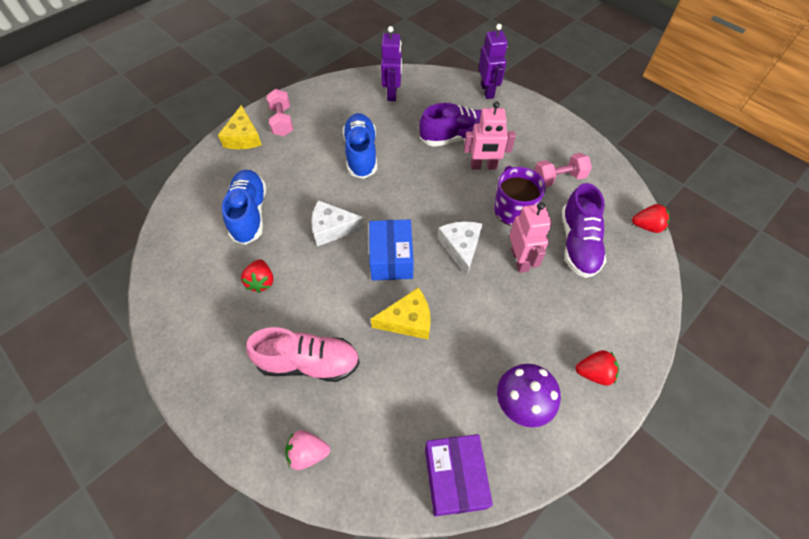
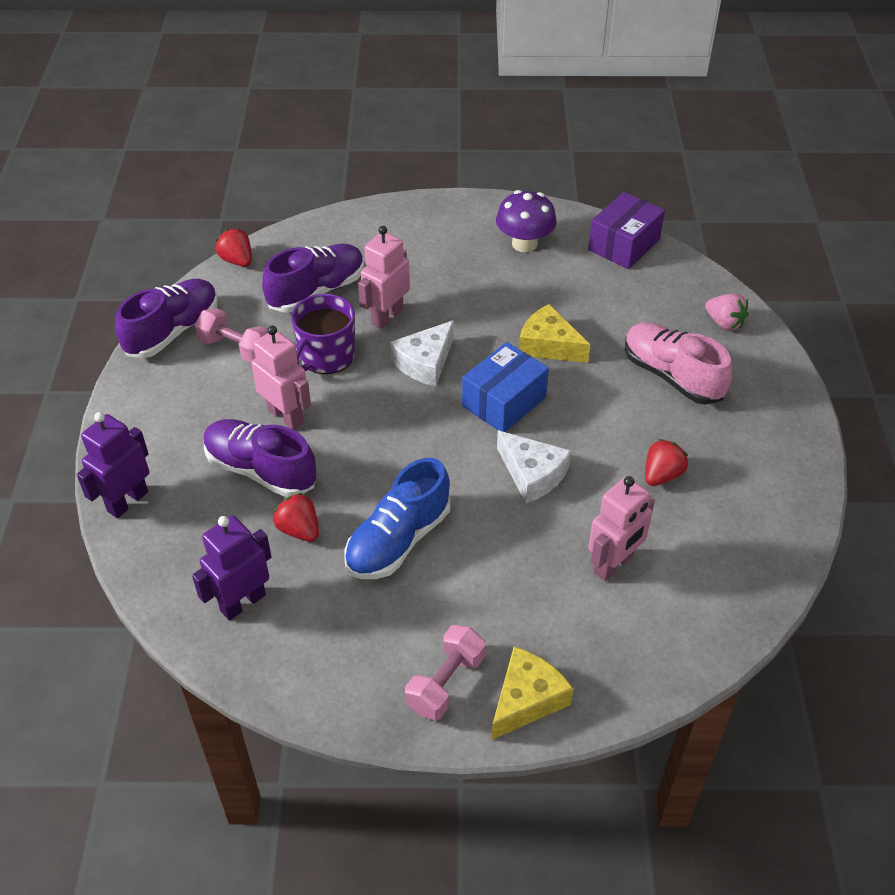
camera: 135 degrees left, 10 degrees down
blue shoe [222,170,266,245] -> pink robot [588,476,655,581]
red strawberry [576,350,619,386] -> red strawberry moved to [273,493,319,542]
none -> purple shoe [115,279,218,358]

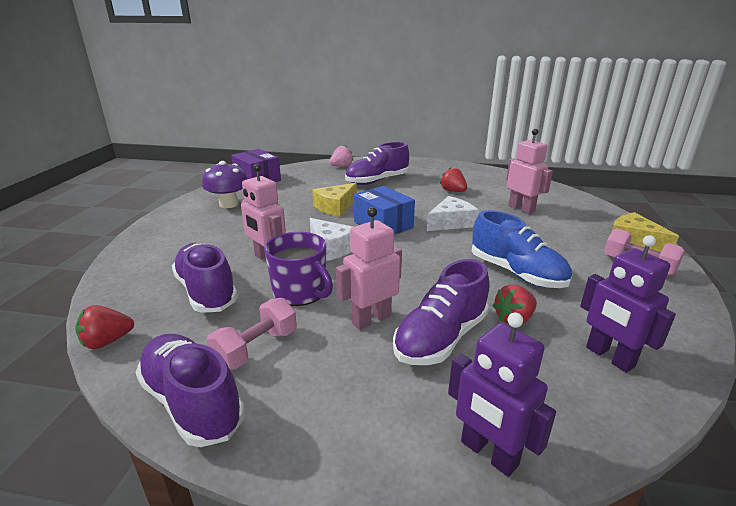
camera: 80 degrees left, 20 degrees down
pink shoe [625,323,732,405] -> purple shoe [345,142,409,185]

